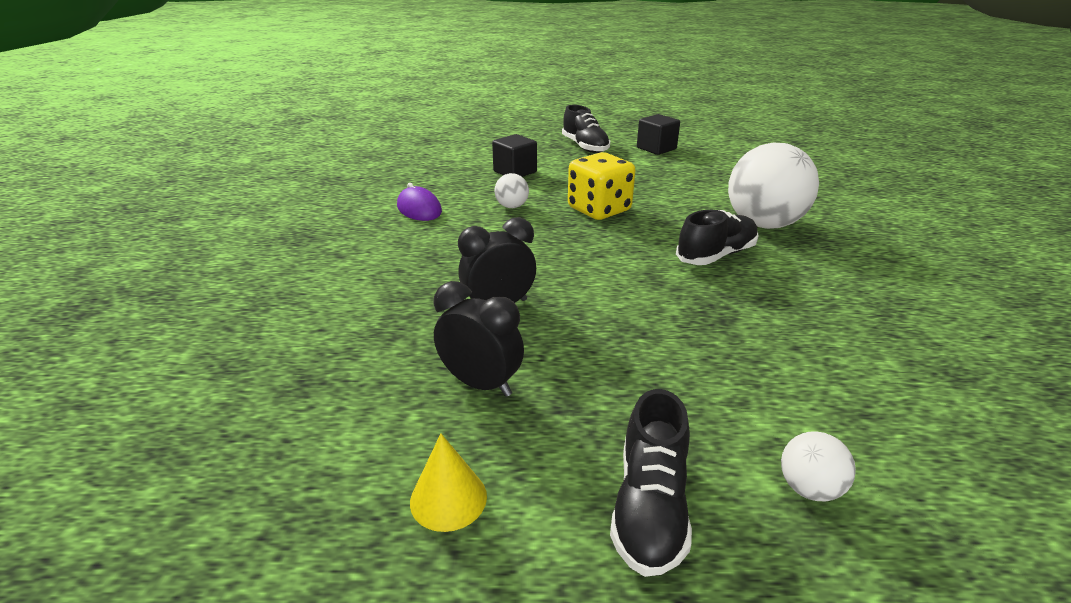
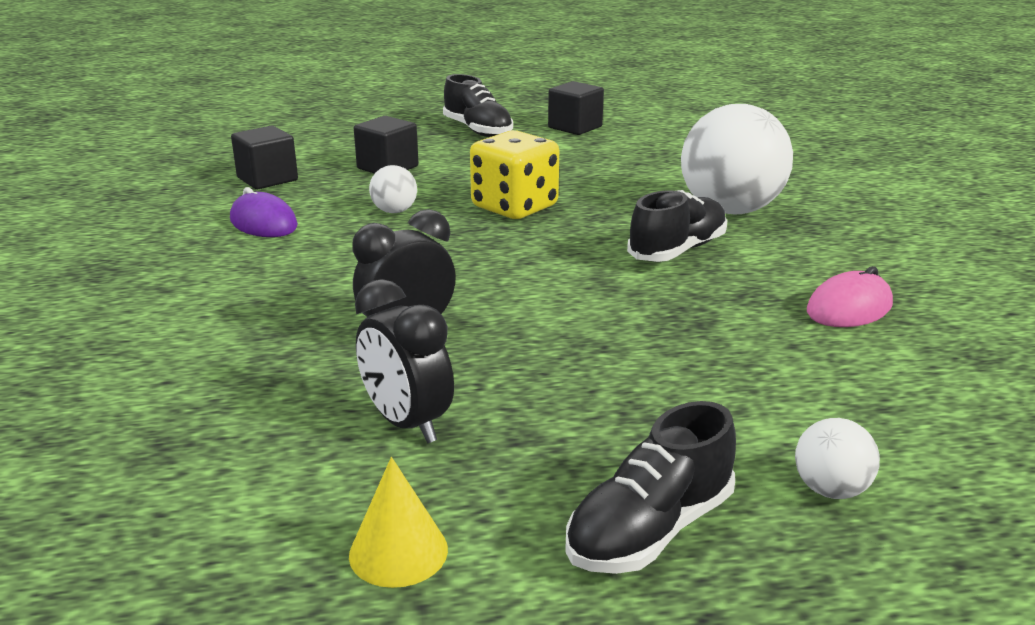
camera: 10 degrees left, 5 degrees down
black clock [433,281,524,397] -> black clock turned 150 degrees counterclockwise [355,279,454,443]
black shoe [610,389,692,577] -> black shoe turned 45 degrees clockwise [565,401,736,574]
none -> black cube [231,126,298,189]
none -> pink mouse [807,266,893,327]

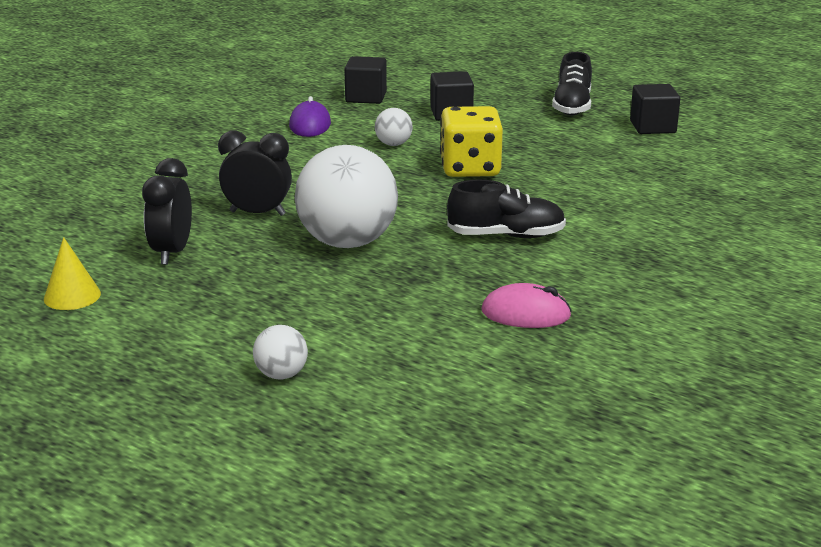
camera: 45 degrees right, 0 degrees up
black shoe [565,401,736,574] -> none
white ball [681,104,793,215] -> white ball moved to [295,145,398,248]

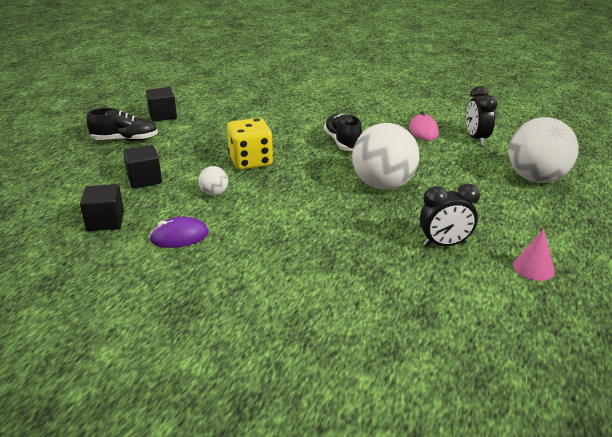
camera: 105 degrees left, 5 degrees up
yellow cone [44,237,101,310] -> pink cone [513,229,555,281]
black clock [218,130,292,216] -> black clock moved to [466,86,497,145]
white ball [253,325,308,379] -> white ball [509,117,579,183], size x2.26

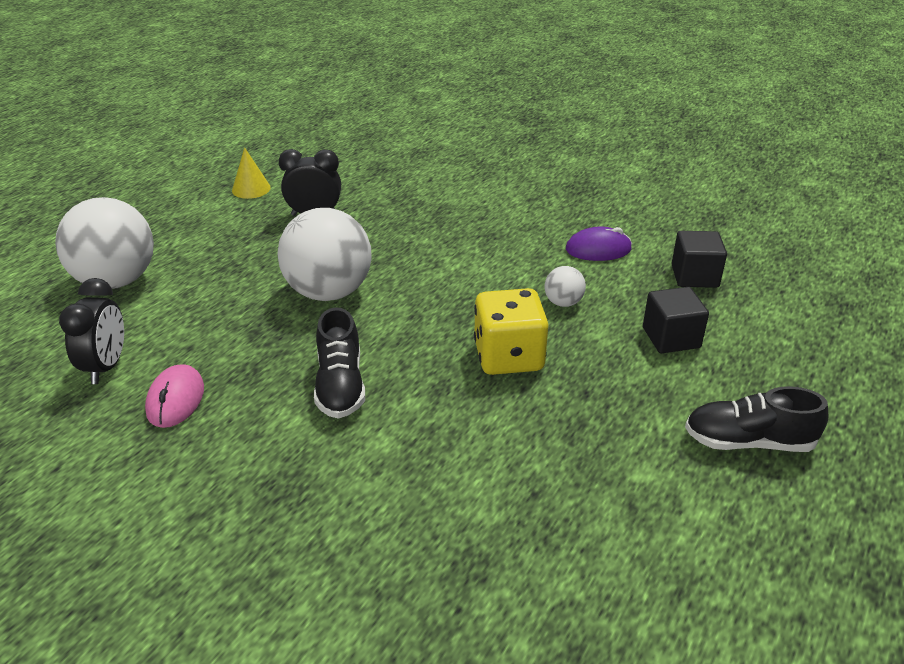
camera: 170 degrees left, 5 degrees up
black cube [146,87,177,122] -> none
pink cone [513,229,555,281] -> yellow cone [232,147,271,199]

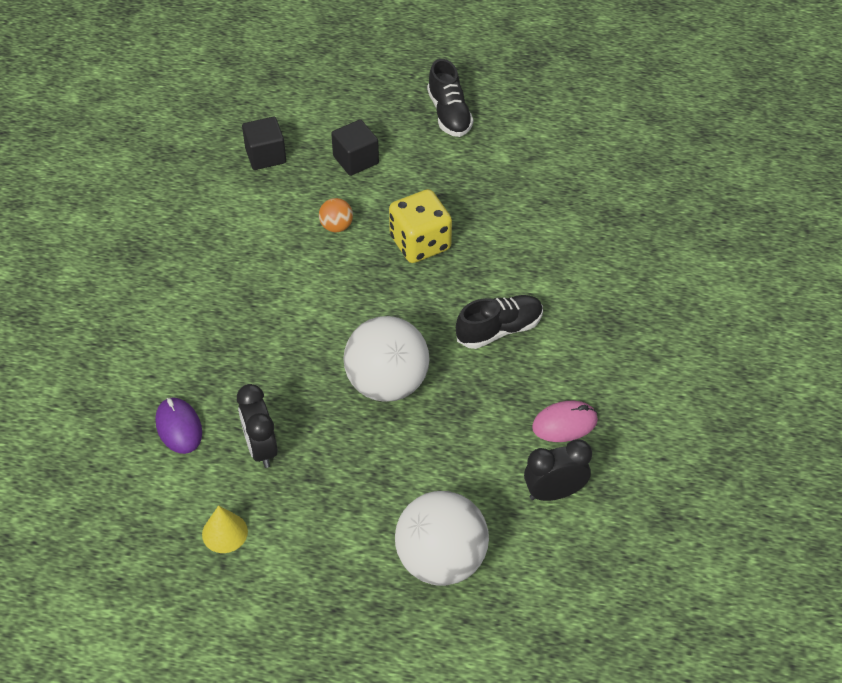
camera: 110 degrees left, 15 degrees up
white ball [544,266,586,307] -> orange ball [319,198,353,232]
purple mouse [566,227,632,261] -> purple mouse moved to [155,397,202,454]

